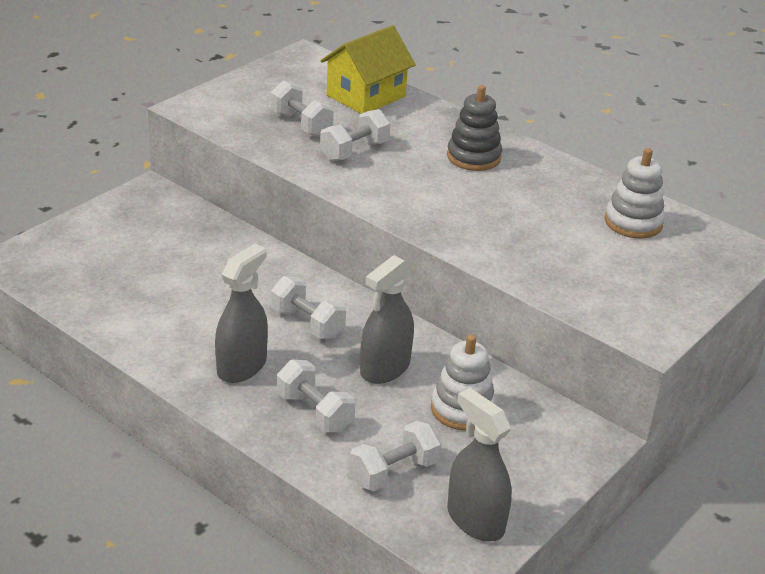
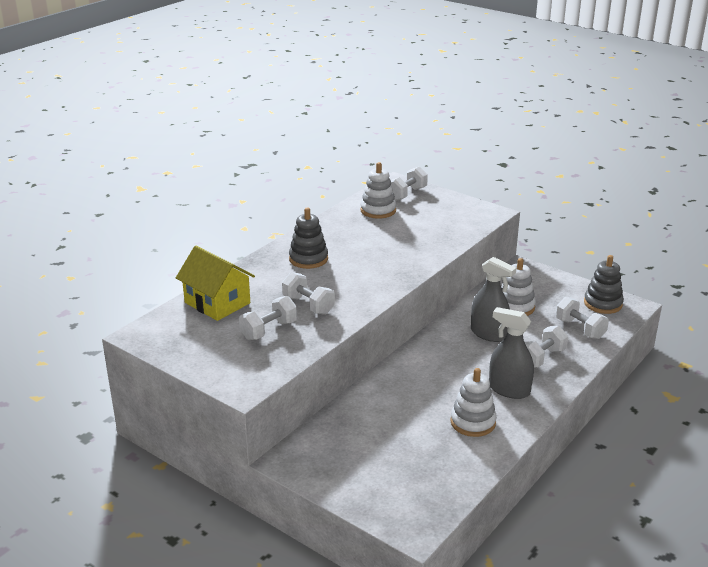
camera: 90 degrees left, 5 degrees down
white dumbbell [271,276,346,339] -> white dumbbell moved to [391,166,428,201]
grey spray bottle [447,388,512,541] -> grey stacking toy [584,255,624,314]
none -> white stacking toy [450,368,497,437]

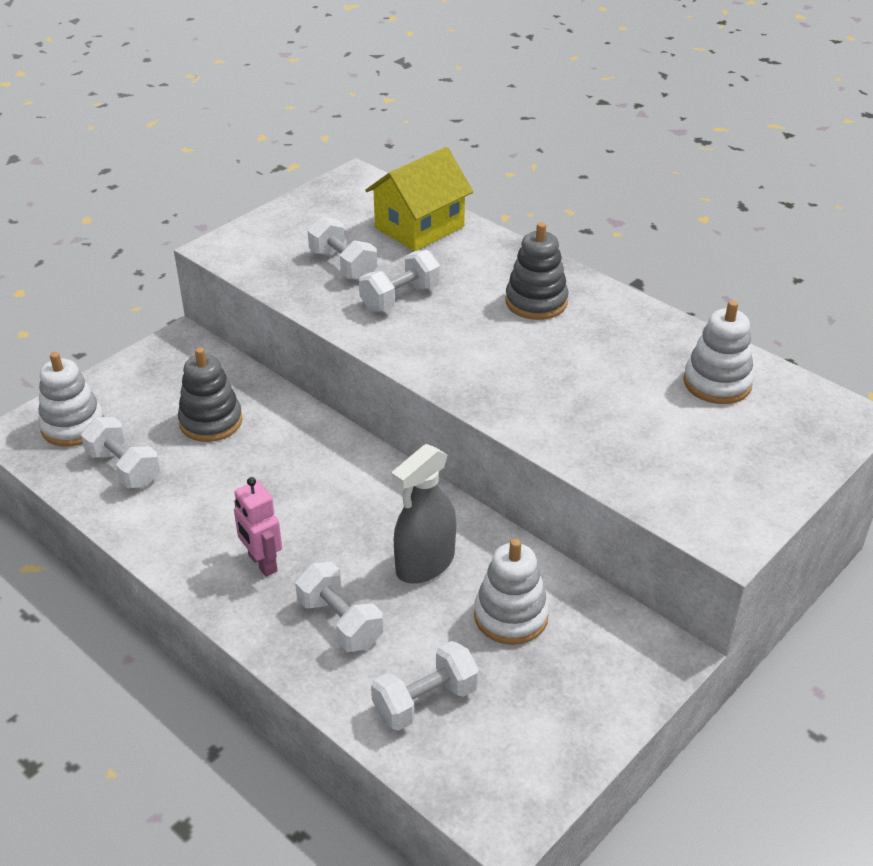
camera: 95 degrees right, 10 degrees up
white dumbbell [391,166,428,201] -> white dumbbell moved to [81,417,160,489]
white stacking toy [450,368,497,437] -> white stacking toy moved to [38,352,104,447]
grey spray bottle [489,307,534,399] -> pink robot [234,477,282,577]
grey stacking toy [584,255,624,314] -> grey stacking toy moved to [178,347,242,442]

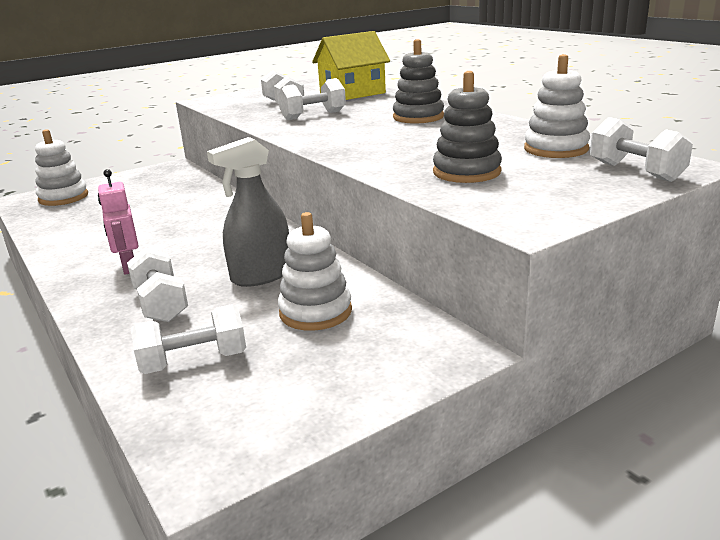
camera: 15 degrees right, 15 degrees down
white dumbbell [81,417,160,489] -> white dumbbell moved to [590,117,693,182]
grey stacking toy [178,347,242,442] -> grey stacking toy moved to [433,71,502,183]

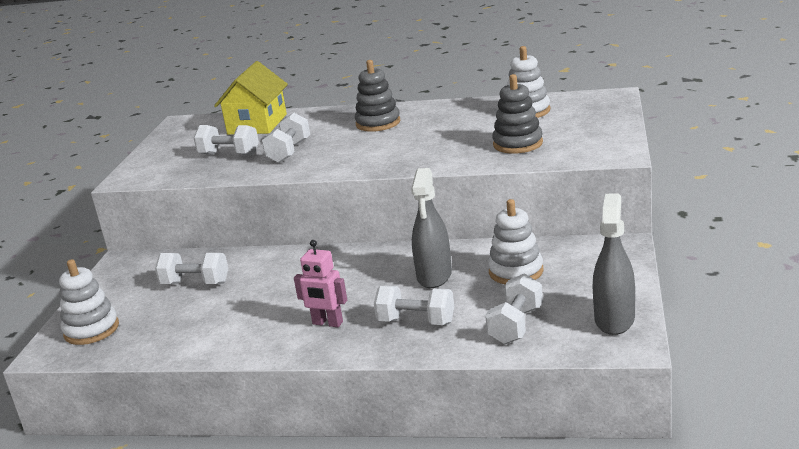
camera: 45 degrees left, 0 degrees up
white dumbbell [590,117,693,182] -> white dumbbell moved to [155,253,228,284]
none -> grey spray bottle [593,194,635,335]

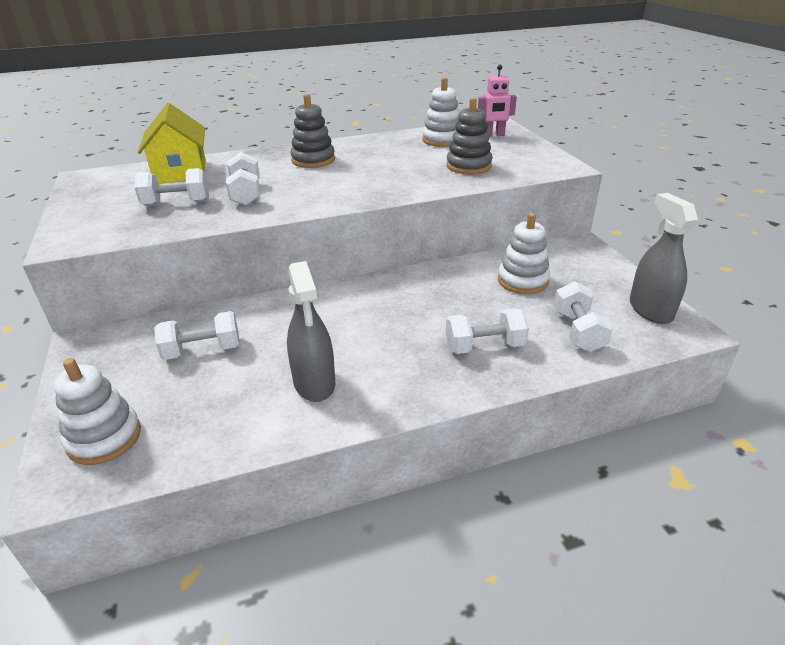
camera: 30 degrees left, 10 degrees up
pink robot [294,240,347,327] -> pink robot moved to [478,64,517,137]
grey spray bottle [411,168,452,288] -> grey spray bottle moved to [287,261,335,402]

